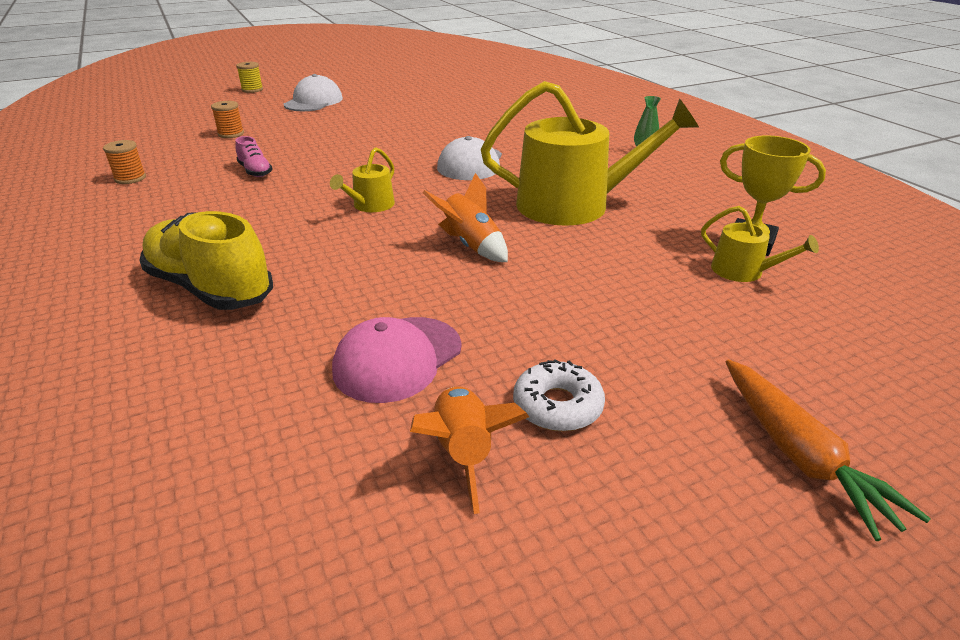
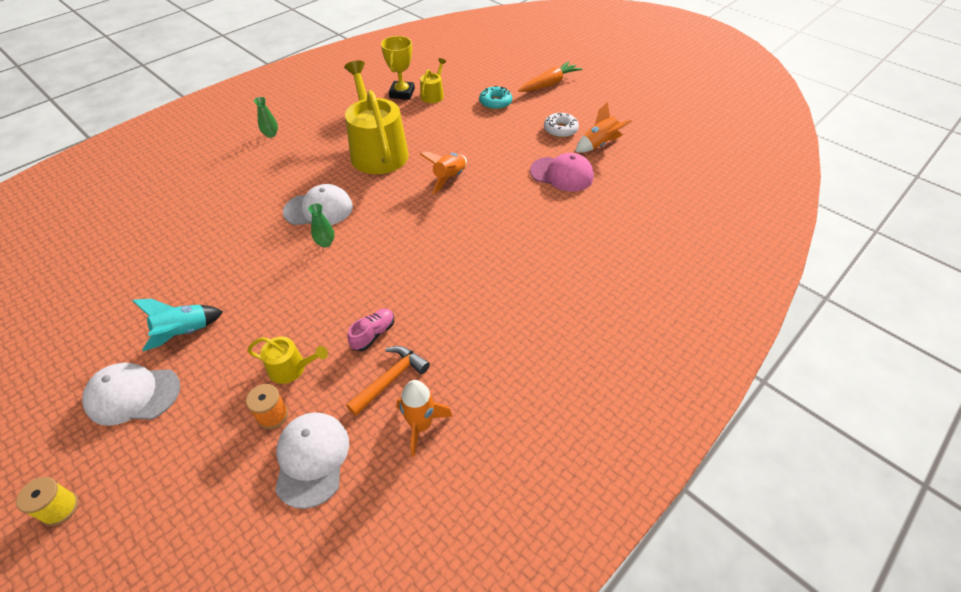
camera: 110 degrees left, 15 degrees up
orange spool [103,140,146,184] -> orange rocket [397,380,453,457]
yellow shoe [139,211,273,310] -> none
yellow watering can [330,147,395,212] -> yellow watering can moved to [247,337,328,384]
none -> turquoise rocket [132,299,224,351]
none -> white cap [275,413,349,509]
none -> green vase [308,203,335,248]
none -> orange hammer [346,346,430,416]
none -> turquoise donut [479,86,512,110]

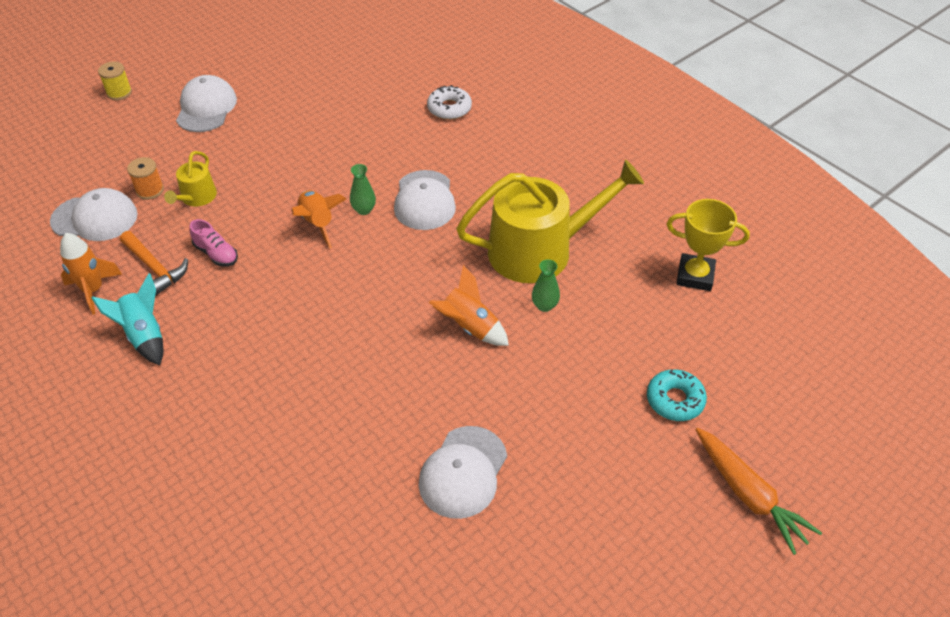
camera: 95 degrees right, 0 degrees up
turquoise rocket [132,299,224,351] -> turquoise rocket moved to [91,273,163,365]
green vase [254,97,278,138] -> green vase moved to [532,259,560,312]
yellow watering can [420,58,446,103] -> none
pink cap [530,153,594,192] -> white cap [419,426,507,519]
white donut [544,113,579,138] -> white donut moved to [427,85,472,120]
orange rocket [575,102,632,153] -> orange rocket moved to [291,190,346,248]

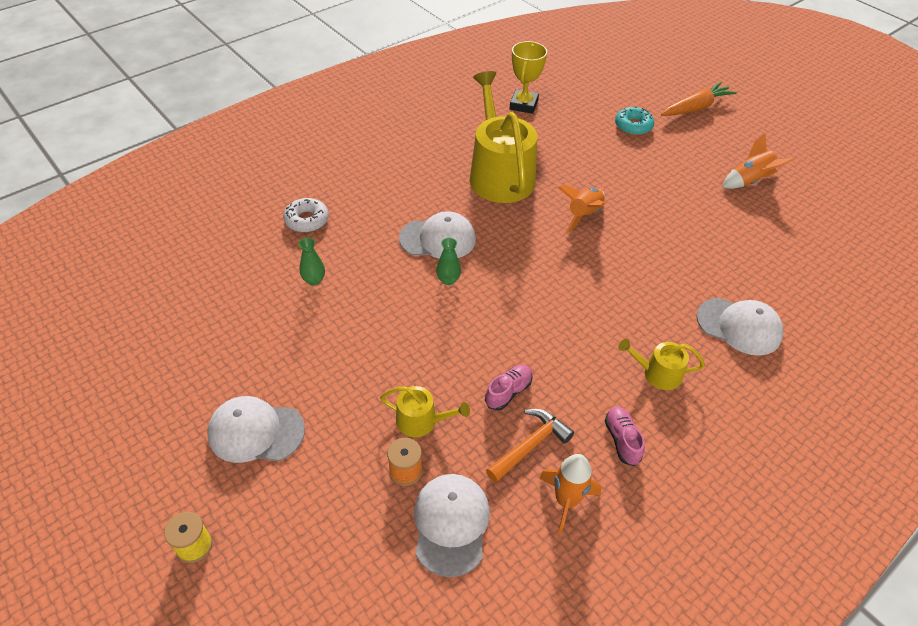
camera: 90 degrees left, 0 degrees up
turquoise rocket [91,273,163,365] -> pink shoe [605,406,645,466]
orange rocket [291,190,346,248] -> orange rocket moved to [722,133,794,189]
white cap [419,426,507,519] -> white cap moved to [696,298,783,356]
green vase [532,259,560,312] -> green vase moved to [299,238,325,285]
none -> yellow watering can [618,339,705,390]

